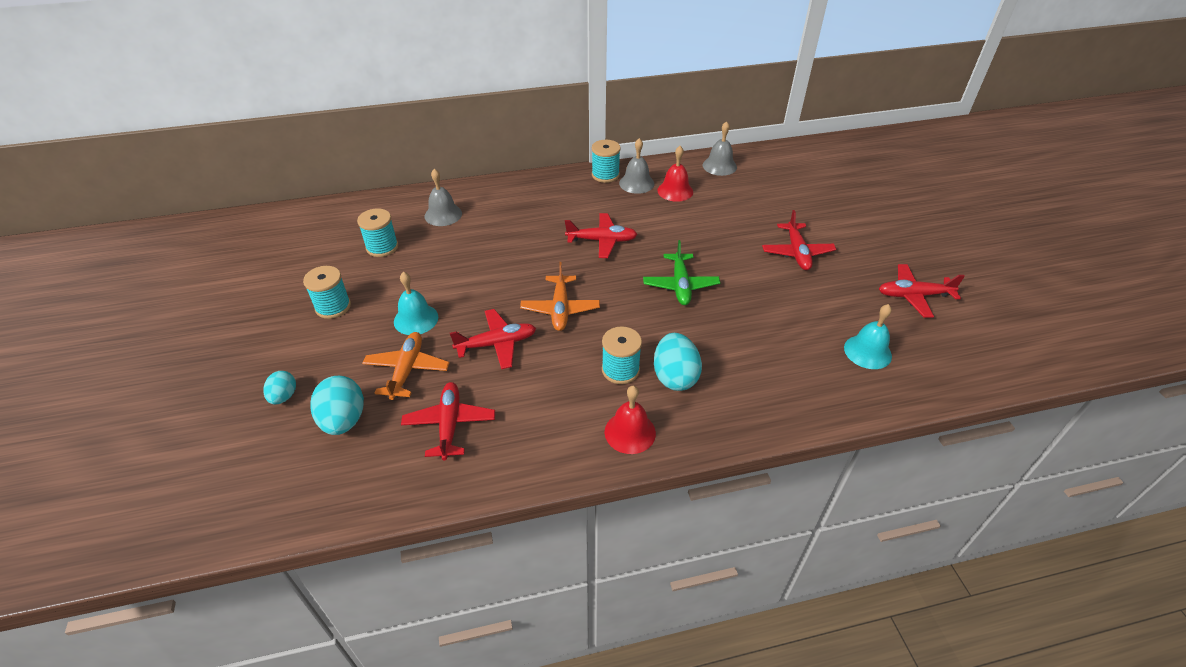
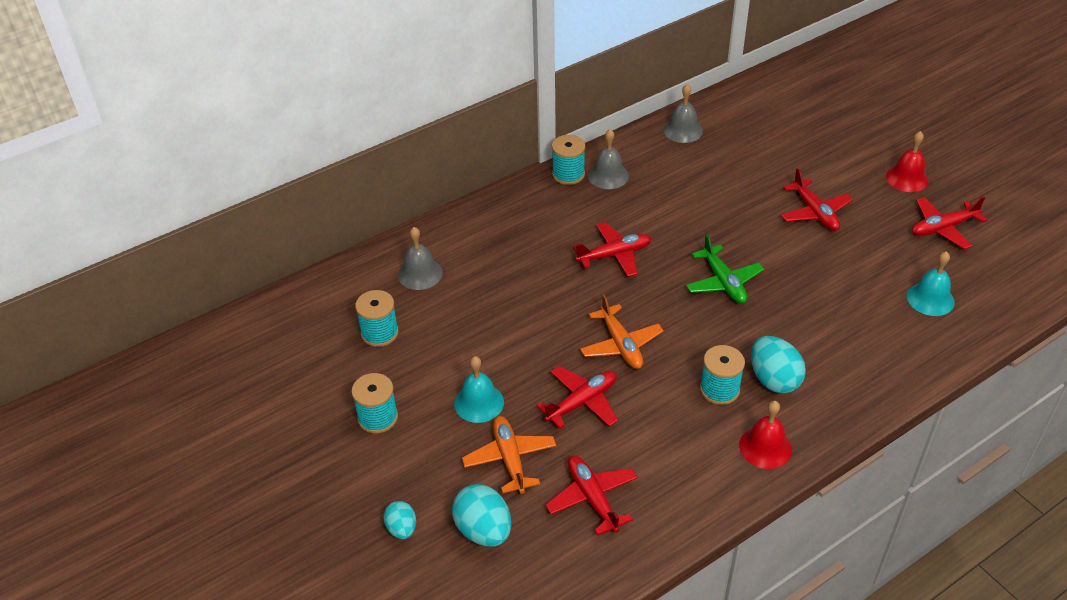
camera: 20 degrees left, 0 degrees up
red bell [657,146,693,202] -> red bell moved to [886,131,929,192]

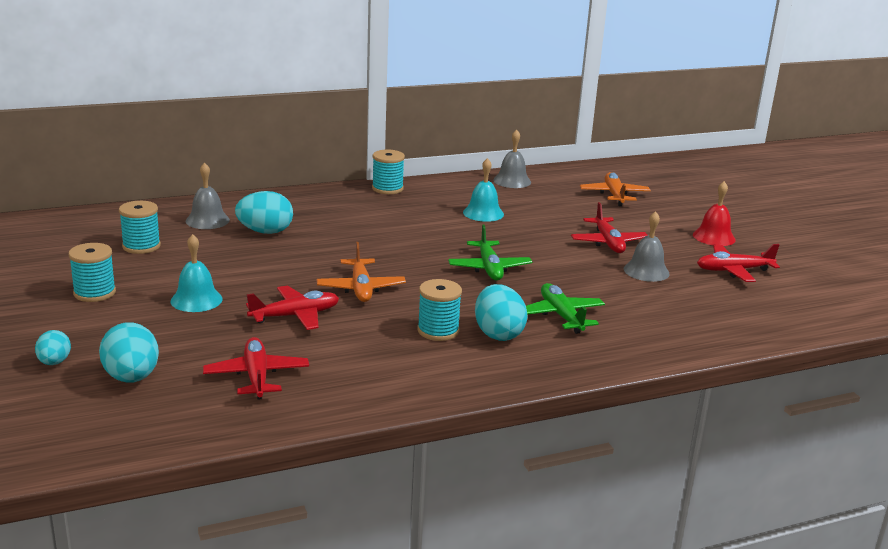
camera: 10 degrees right, 20 degrees down
orange plane [462,416,556,494] -> orange plane moved to [580,172,651,206]
red plane [573,222,651,277] -> none
grey bell [588,129,629,189] -> grey bell moved to [624,211,670,282]
red bell [739,401,792,469] -> none
turquoise bell [907,251,955,316] -> turquoise bell moved to [463,158,504,222]
none -> turquoise egg [235,191,293,234]
none -> green plane [526,283,605,334]

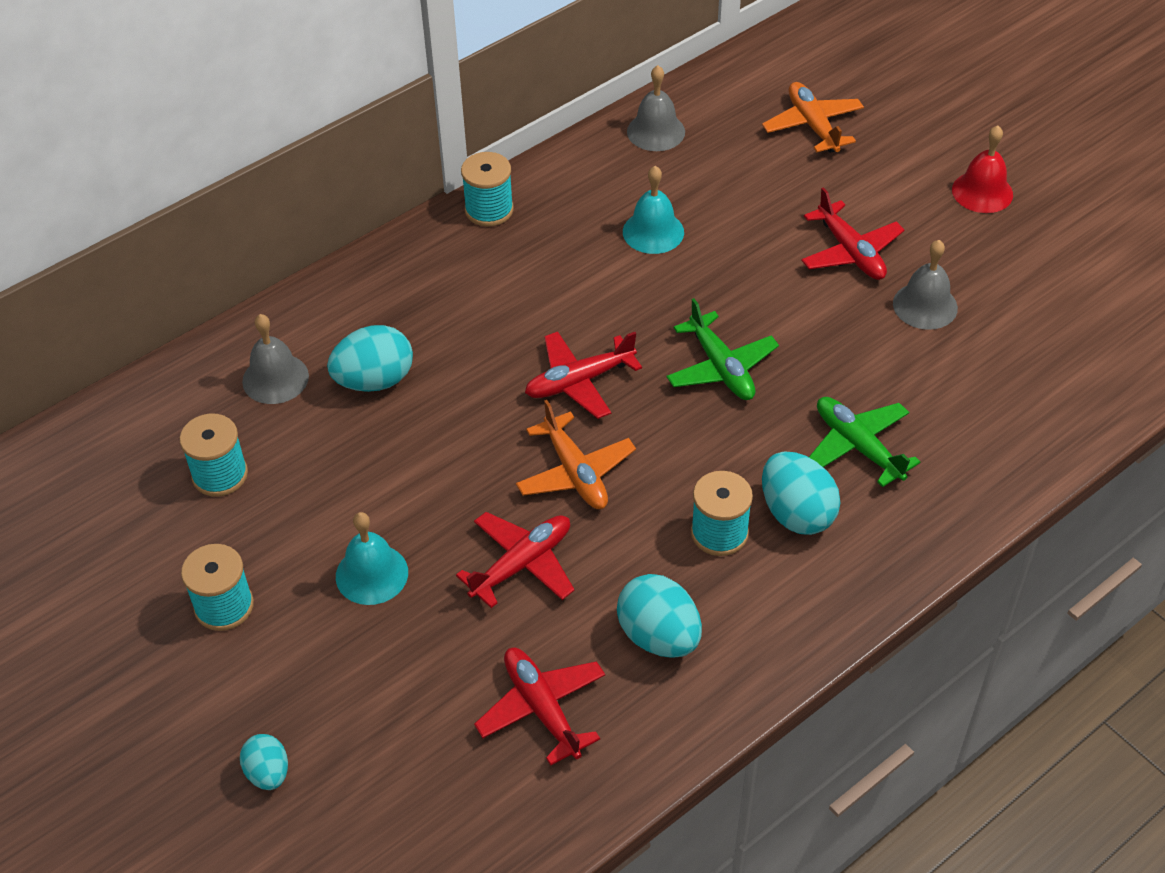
camera: 15 degrees left, 25 degrees up
turquoise egg [99,322,159,383] -> turquoise egg moved to [617,574,702,658]
red plane [697,244,780,282] -> red plane moved to [525,331,642,419]

